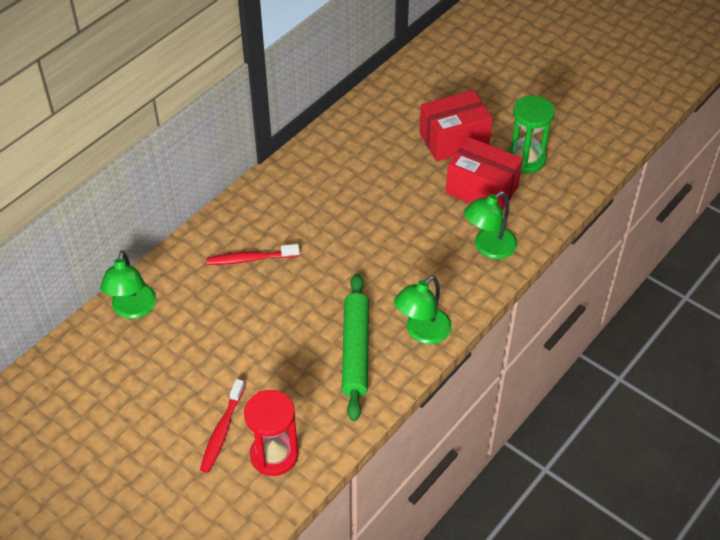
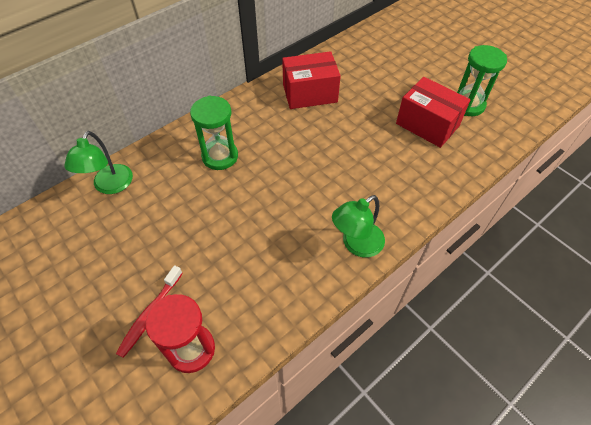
camera: 10 degrees right, 5 degrees up
red toothbrush [206,244,300,265] -> green hourglass [190,96,238,170]
green rolling pin [342,273,369,421] -> none
red box [419,90,493,162] -> red box moved to [282,51,341,109]
green lamp [464,191,518,259] -> none

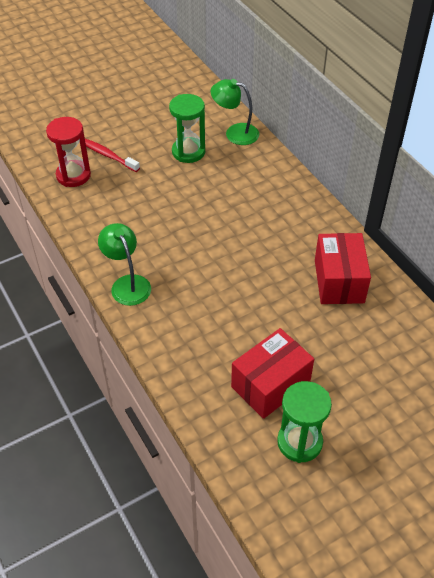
camera: 100 degrees right, 5 degrees down
green hourglass [190,96,238,170] -> green hourglass moved to [169,94,205,163]

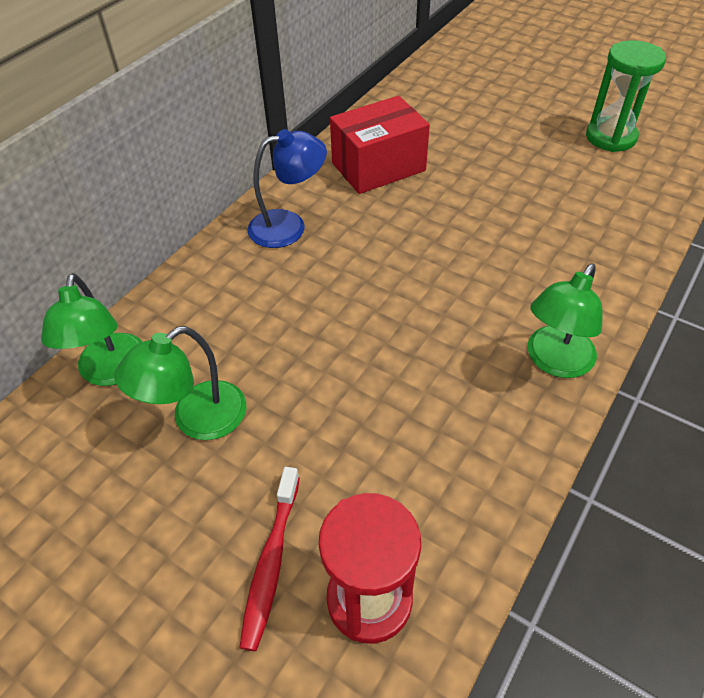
camera: 115 degrees left, 0 degrees up
green hourglass [169,94,205,163] -> green lamp [114,326,246,440]
red box [231,328,314,419] -> none
none -> blue lamp [247,129,327,248]

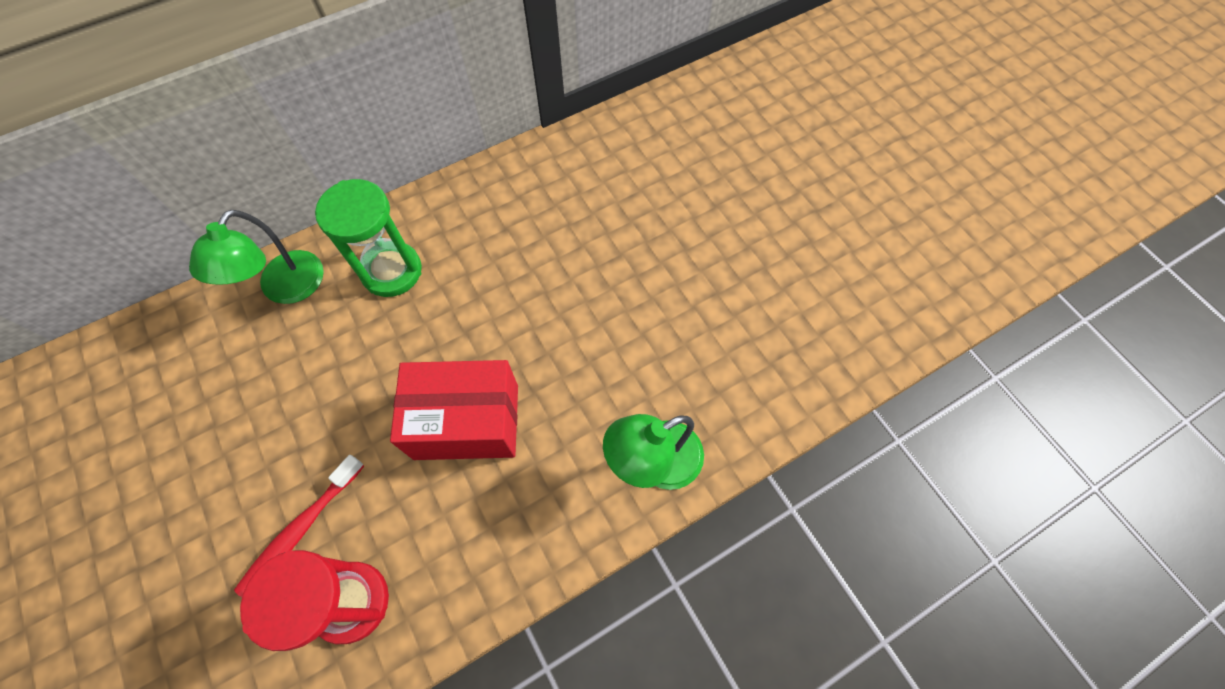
camera: 25 degrees right, 15 degrees up
green lamp [114,326,246,440] -> none
blue lamp [247,129,327,248] -> none
red box [330,96,430,194] -> red box moved to [390,360,518,460]
green hourglass [586,40,666,152] -> green hourglass moved to [315,179,422,297]

